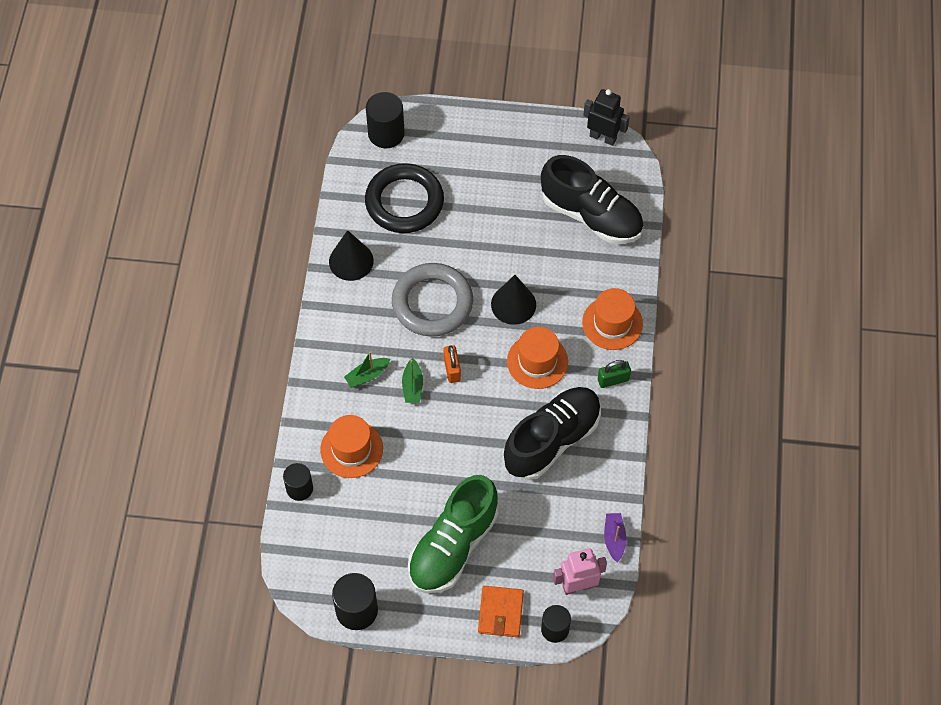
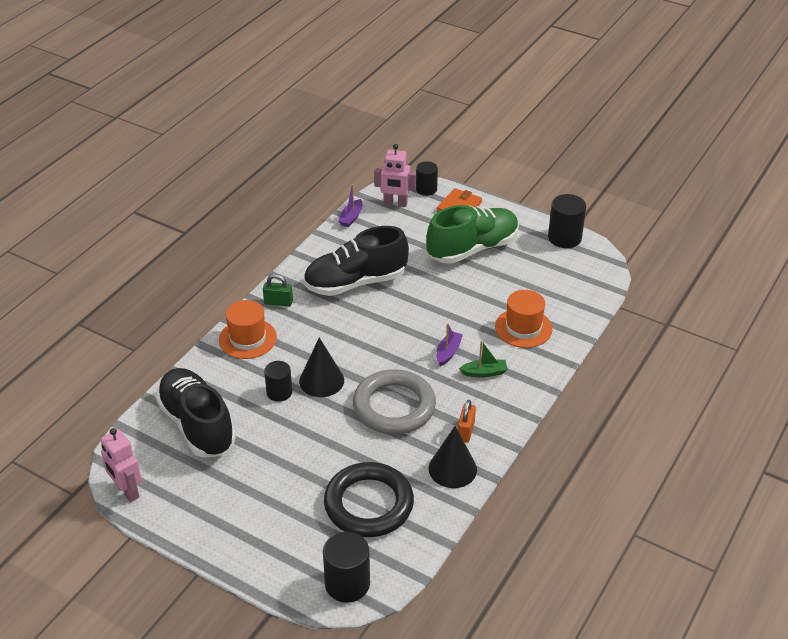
camera: 155 degrees left, 20 degrees down
black cylinder [283,463,313,501] -> black cylinder moved to [264,361,292,402]
green boat [402,358,423,403] -> purple boat [436,323,463,366]
orange padlock [444,345,461,383] -> orange padlock moved to [457,400,476,443]
orange hat [507,327,568,389] -> none
black robot [583,89,630,146] -> pink robot [101,428,142,502]

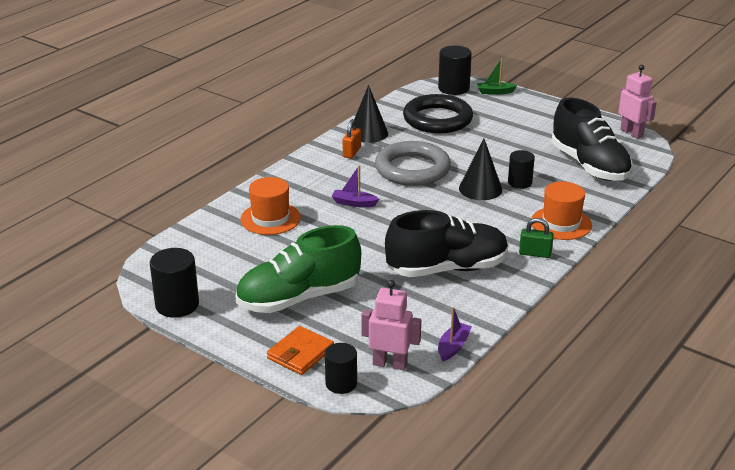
camera: 175 degrees left, 10 degrees down
purple boat [436,323,463,366] -> purple boat turned 75 degrees clockwise [332,165,379,207]
green boat [459,341,508,378] -> green boat moved to [477,58,517,95]

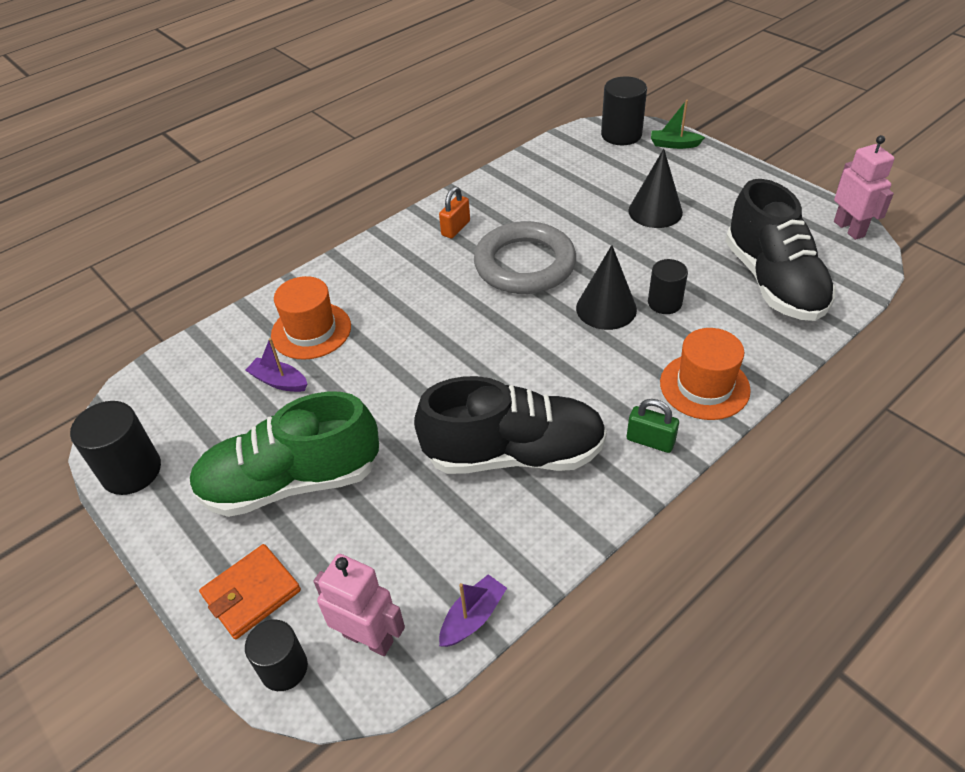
camera: 15 degrees right, 15 degrees up
purple boat [332,165,379,207] -> purple boat moved to [245,338,307,392]
black cone [354,85,388,143] -> black cone moved to [628,149,683,228]
black ring [403,94,473,133] -> none

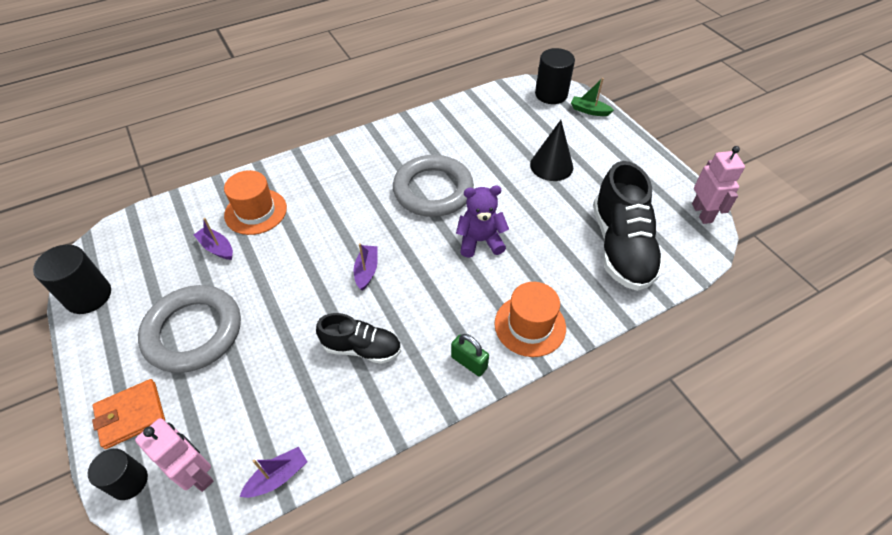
camera: 10 degrees right, 5 degrees up
green shoe [189,392,379,517] -> grey ring [138,285,241,373]
black shoe [414,376,607,474] -> black shoe [316,313,401,364], size x0.58
orange padlock [439,187,470,239] -> none
black cone [576,245,637,330] -> purple teddy bear [456,186,509,258]
black cylinder [648,259,688,314] -> none
none -> purple boat [353,243,378,291]

